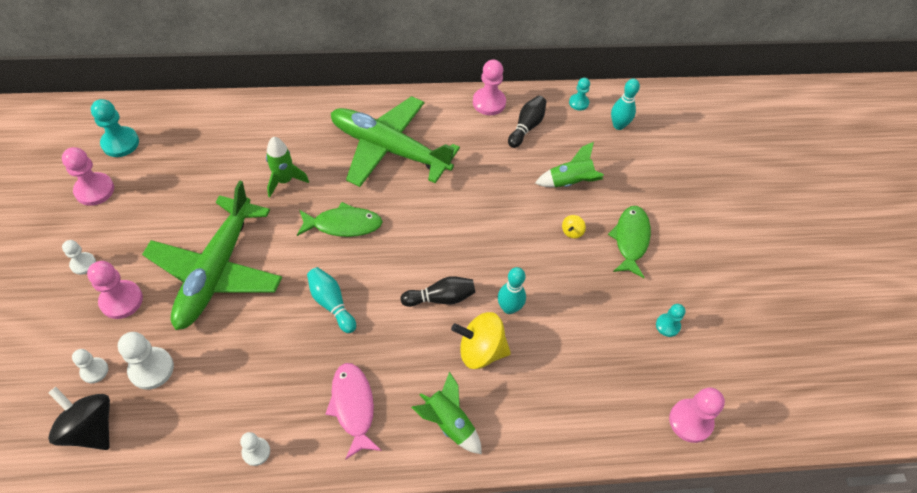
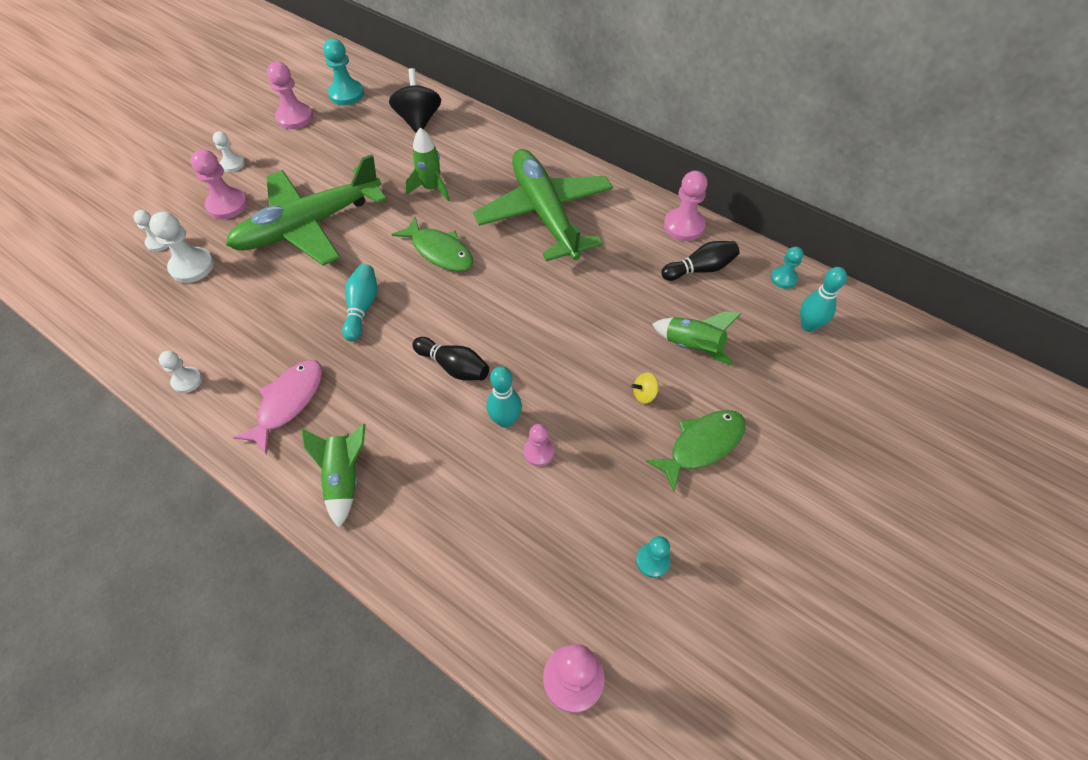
camera: 45 degrees right, 0 degrees up
black spinning top [48,387,110,450] -> black spinning top moved to [389,68,441,133]
yellow spinning top [451,312,511,369] -> none
none -> pink pawn [524,424,554,466]

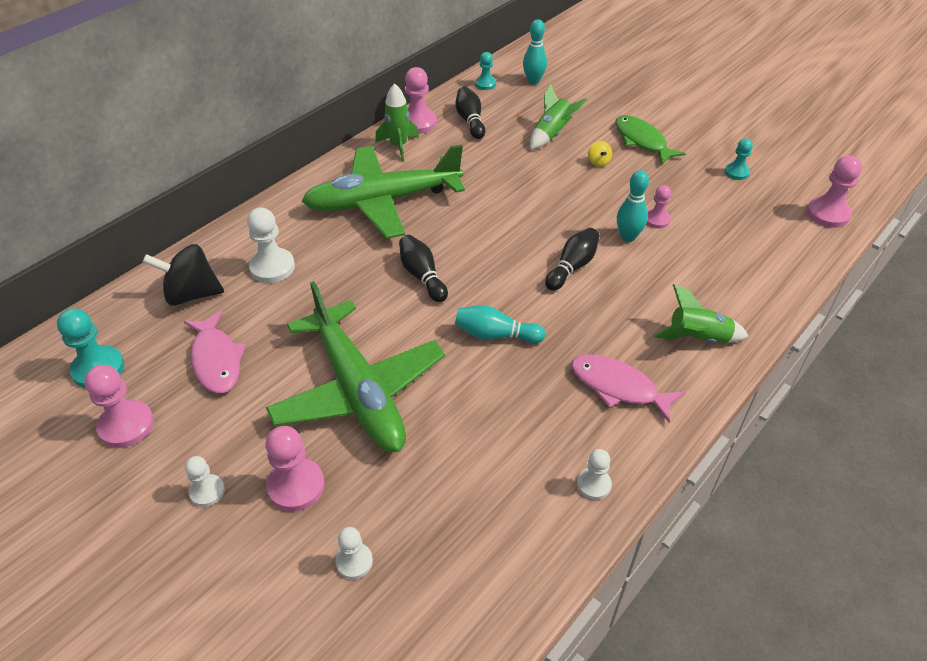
camera: 85 degrees left, 10 degrees down
white pawn [149,212,214,283] -> white pawn moved to [247,207,295,283]
green fish [391,217,473,271] -> black bowling pin [399,235,448,302]
green rocket [406,128,450,202] -> green rocket moved to [375,83,419,161]
none -> pink fish [184,311,246,393]

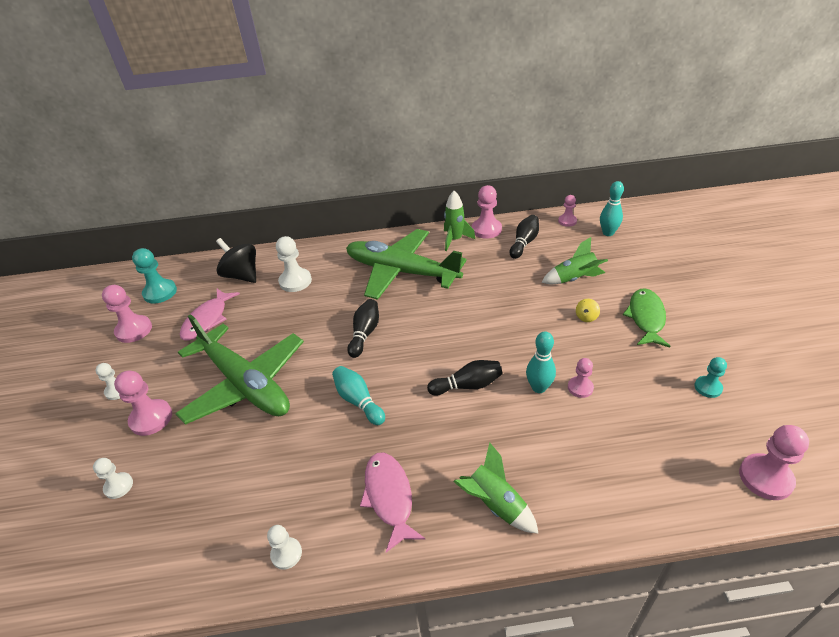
camera: 45 degrees right, 5 degrees down
green plane [266,281,445,452] -> green plane turned 60 degrees counterclockwise [175,314,304,425]
turquoise pawn [475,52,496,90] -> pink pawn [558,195,577,227]

